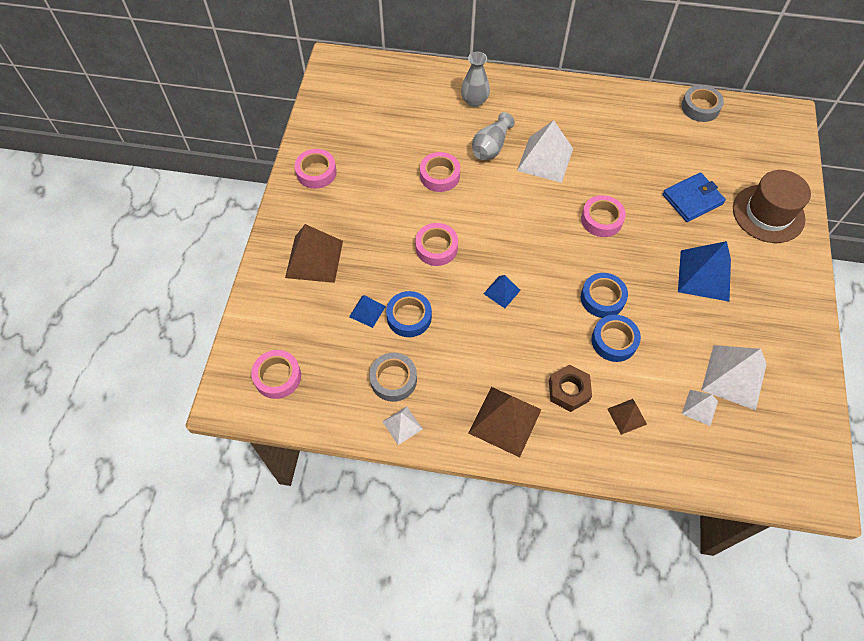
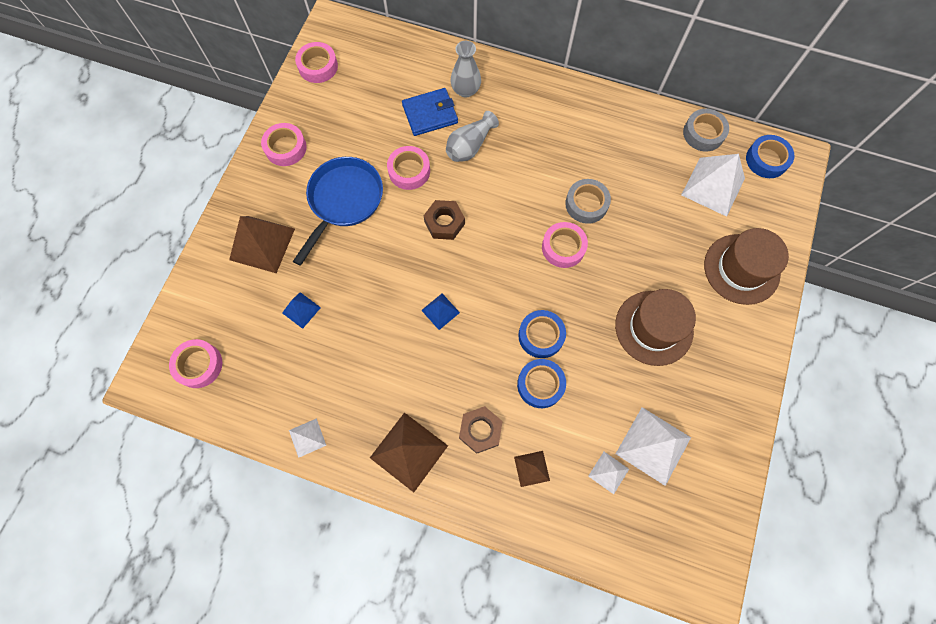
camera: 10 degrees right, 10 degrees up
grey tape [369,353,417,402] -> grey tape moved to [565,179,611,224]
blue tape [386,291,432,337] -> blue tape moved to [746,135,794,178]
pink tape [415,223,458,266] -> pink tape moved to [295,42,338,83]
white pyramid [517,120,573,183] -> white pyramid moved to [681,154,745,217]
blue wallet [662,172,726,222] -> blue wallet moved to [402,88,458,136]
blue pyramid [678,241,731,302] -> brown hat [615,289,696,366]
none -> blue pan [293,157,383,266]
none -> brown nut [424,200,465,240]

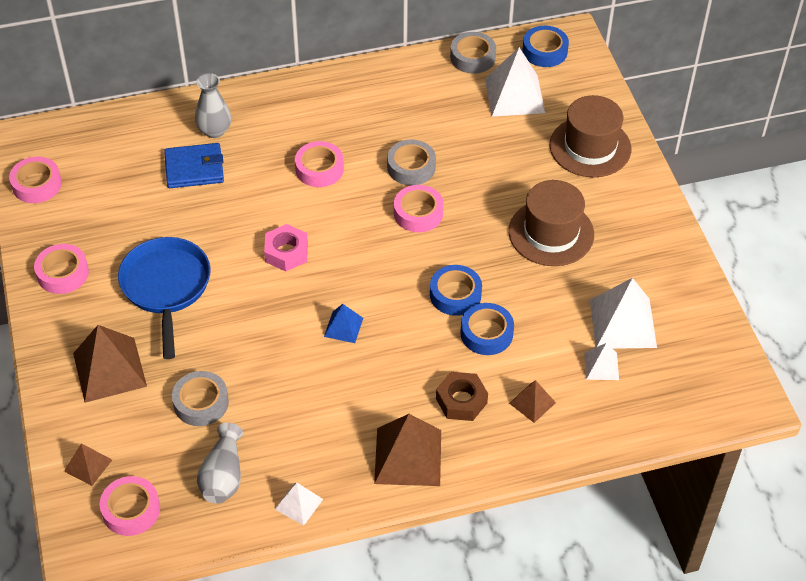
camera: 35 degrees left, 20 degrees down
blue pyramid [282,292,321,329] -> grey tape [172,371,229,426]
pink tape [387,146,430,190] -> pink tape moved to [295,141,344,187]
blue wallet [402,88,458,136] -> blue wallet turned 45 degrees clockwise [164,143,224,188]
brown nut [424,200,465,240] -> pink nut [264,224,308,271]
grey vase [446,111,499,162] -> grey vase moved to [197,423,243,504]
none -> brown pyramid [64,443,112,486]

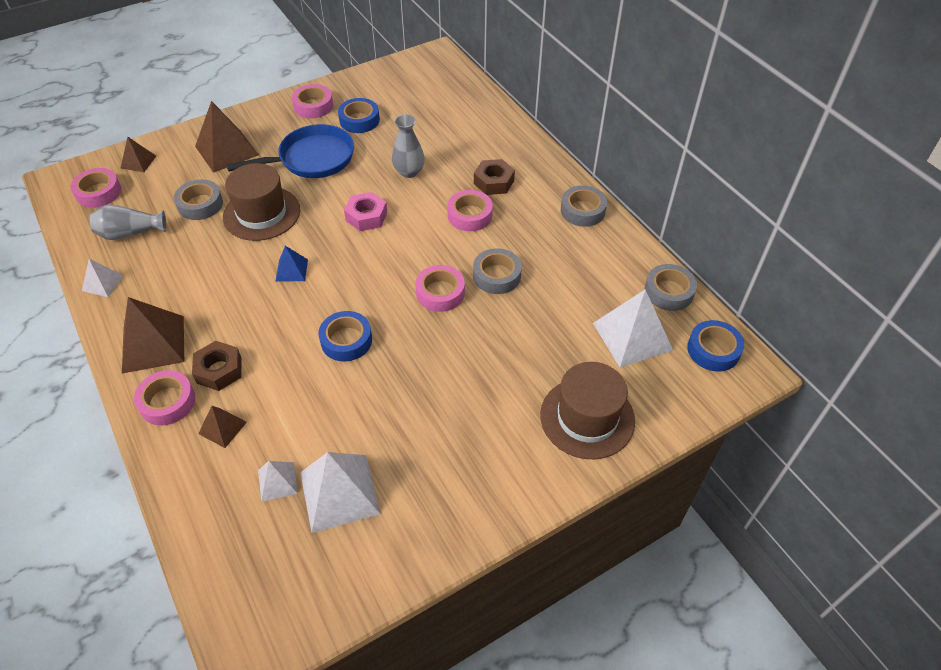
camera: 75 degrees right, 0 degrees up
pink tape [9,157,62,203] -> pink tape moved to [134,370,195,426]
blue wallet [164,143,224,188] -> none
grey vase [195,73,231,138] -> grey vase moved to [392,114,425,178]
blue tape [460,303,514,355] -> blue tape moved to [338,98,380,133]
brown hat [509,180,594,266] -> brown hat moved to [223,163,300,241]
none -> brown nut [474,159,515,195]
none -> grey tape [561,185,607,227]

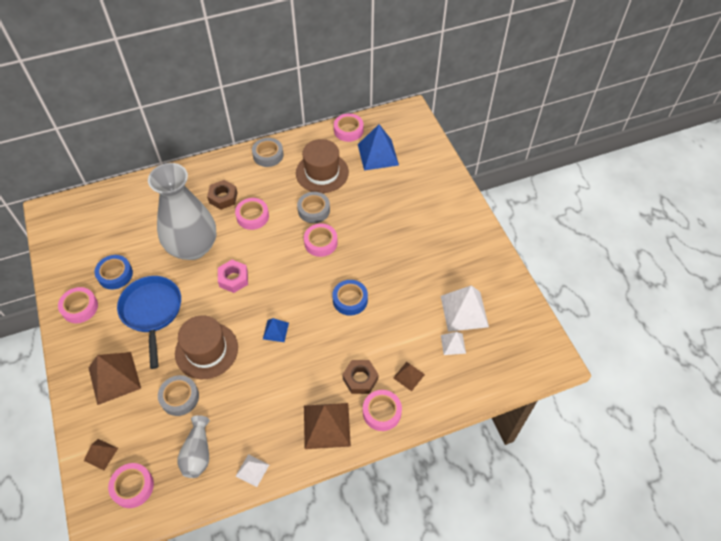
camera: 80 degrees left, 5 degrees up
grey vase [392,114,425,178] -> grey vase [148,163,216,260], size x2.20
brown hat [540,362,635,459] -> brown hat moved to [296,139,349,193]
white pyramid [593,289,673,368] -> blue pyramid [358,124,399,170]
grey tape [644,264,697,311] -> pink tape [334,113,364,142]
blue tape [687,320,744,372] -> none

